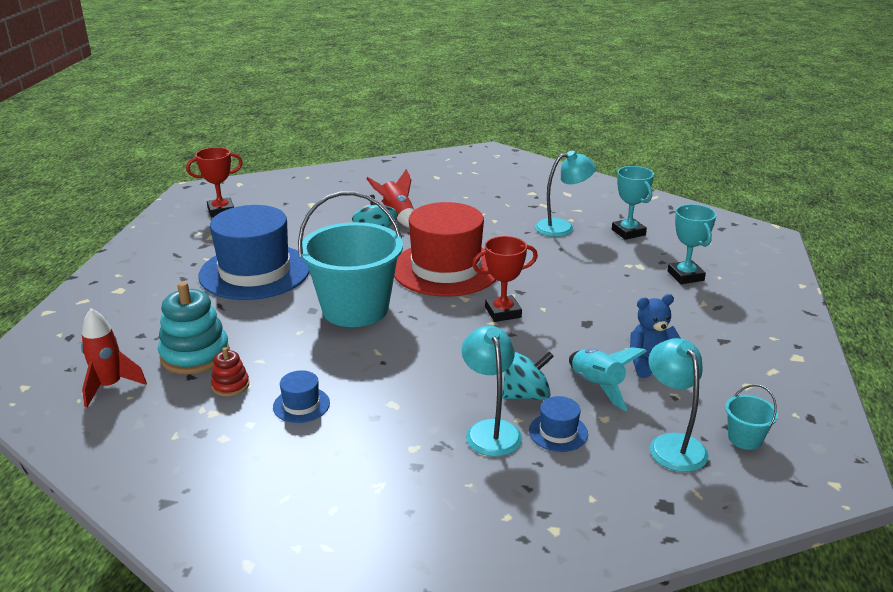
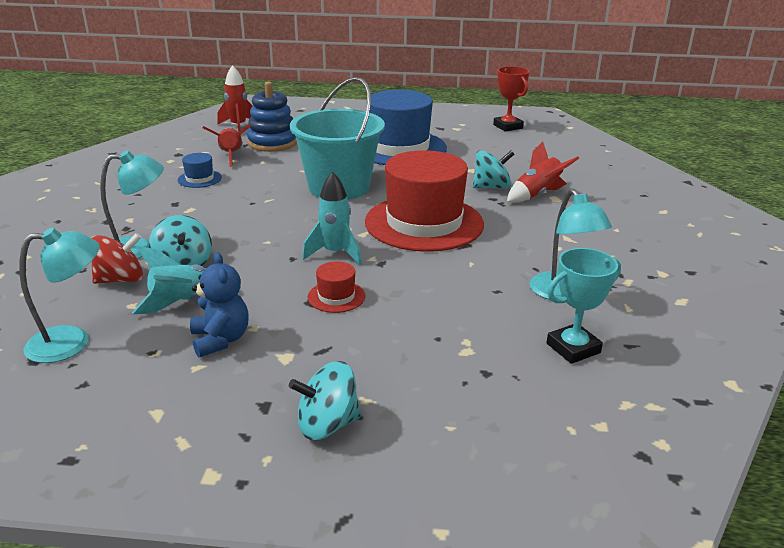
camera: 85 degrees right, 0 degrees up
turquoise stacking toy [158,282,230,374] -> blue stacking toy [247,82,297,152]
red stacking toy [211,347,249,397] -> red rocket [203,124,252,167]
red trophy [472,236,538,322] -> turquoise rocket [302,172,362,265]
blue hat [529,396,588,452] -> red spinning top [91,233,143,284]
turquoise trophy [667,204,716,284] -> none
turquoise bucket [725,384,778,450] -> none
none -> turquoise spinning top [289,361,361,440]
none -> red hat [308,261,365,313]

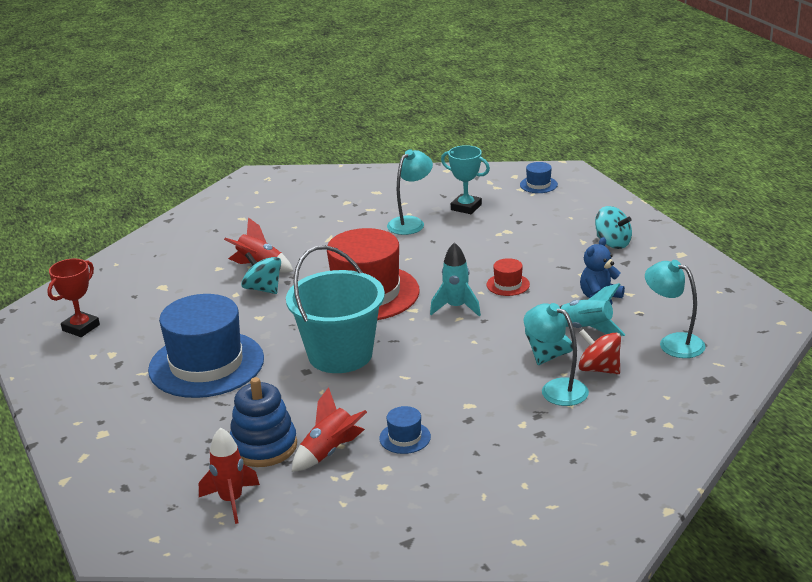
camera: 120 degrees left, 0 degrees up
none -> blue hat [520,162,558,193]

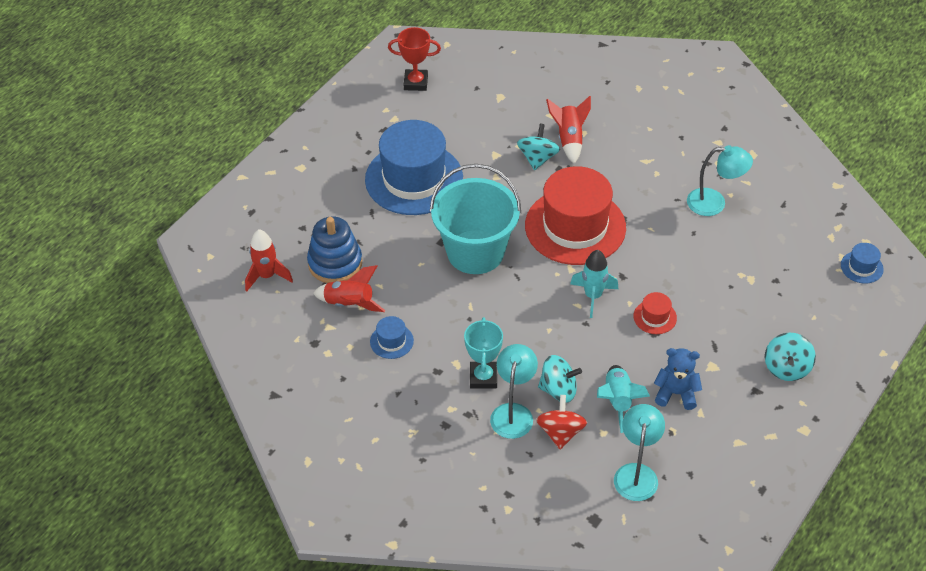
camera: 60 degrees right, 20 degrees up
turquoise trophy [441,145,490,214] -> turquoise trophy moved to [464,317,503,389]

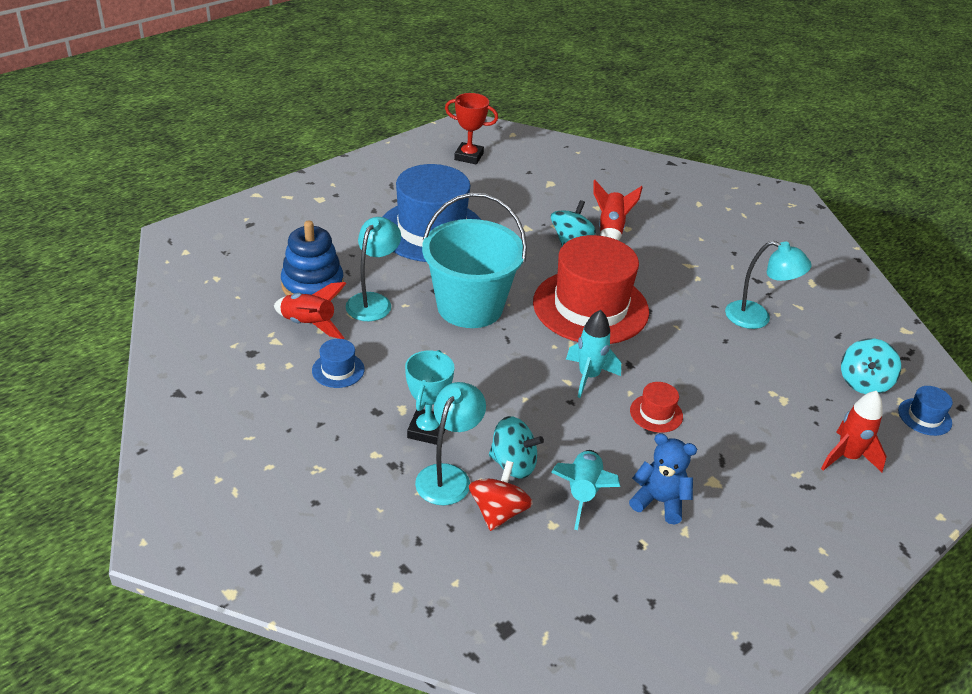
camera: 10 degrees right, 10 degrees down
red rocket [245,229,293,291] -> red rocket moved to [821,391,887,472]
turquoise lamp [614,404,665,501] -> turquoise lamp moved to [346,217,401,321]
turquoise spinning top [765,333,816,381] -> turquoise spinning top moved to [841,338,901,394]

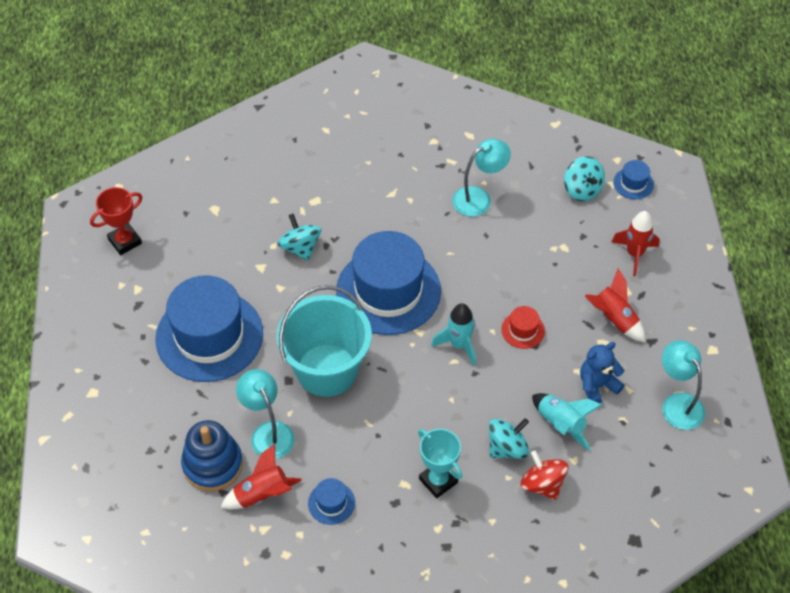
camera: 50 degrees left, 15 degrees up
turquoise lamp [415,382,486,505] -> turquoise lamp moved to [662,340,705,430]
red hat [533,235,649,344] -> blue hat [336,231,441,335]
red rocket [593,180,643,241] -> red rocket moved to [585,269,645,342]

